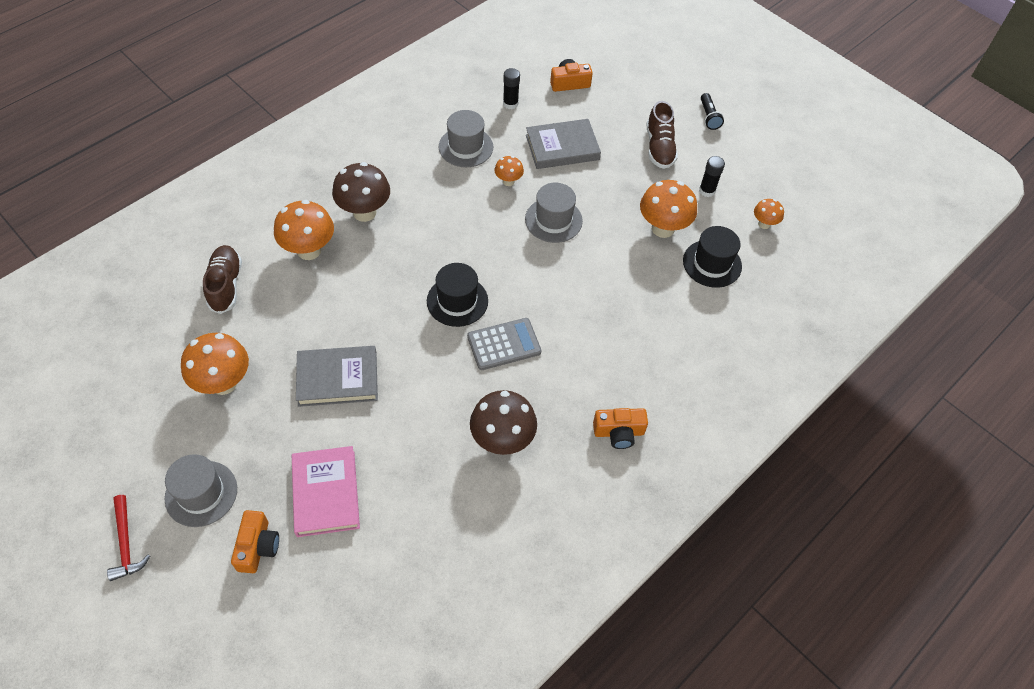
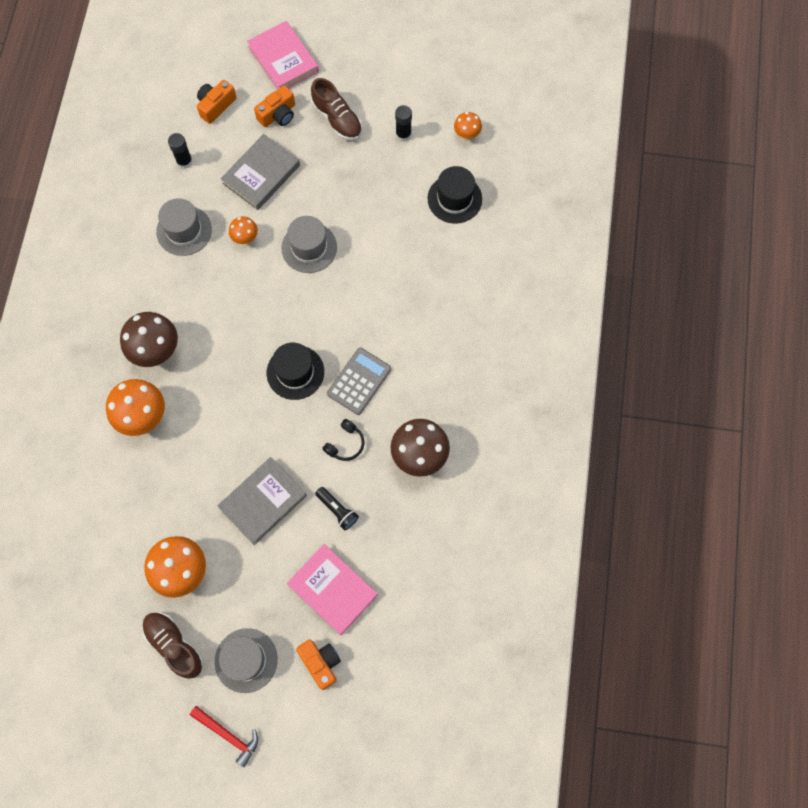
camera: 35 degrees left, 15 degrees up
brown shoe [203,245,242,314] -> brown shoe moved to [142,612,204,679]
orange camera [593,408,648,449] -> orange camera moved to [254,85,295,127]
orange mushroom [640,180,697,238] -> none
black flashlight [701,93,724,130] -> black flashlight moved to [315,487,359,530]
none -> pink book [247,21,319,90]
none -> black headphones [322,419,364,461]

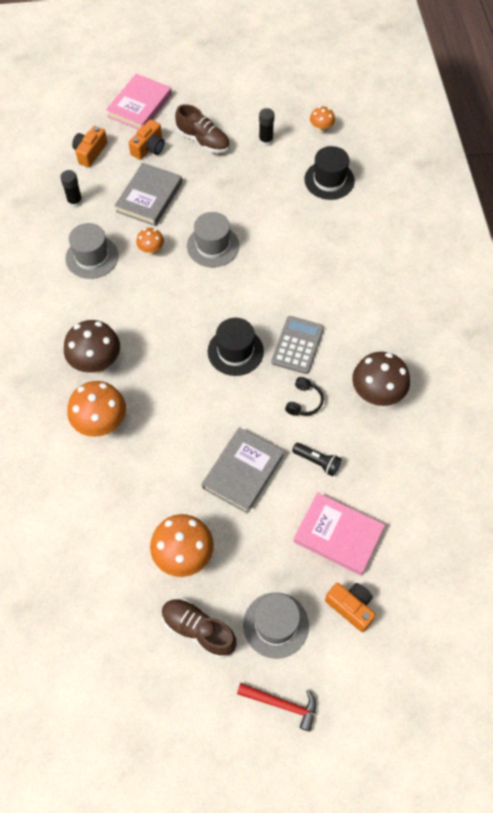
camera: 15 degrees left, 10 degrees down
pink book [247,21,319,90] -> pink book turned 75 degrees clockwise [106,74,172,129]

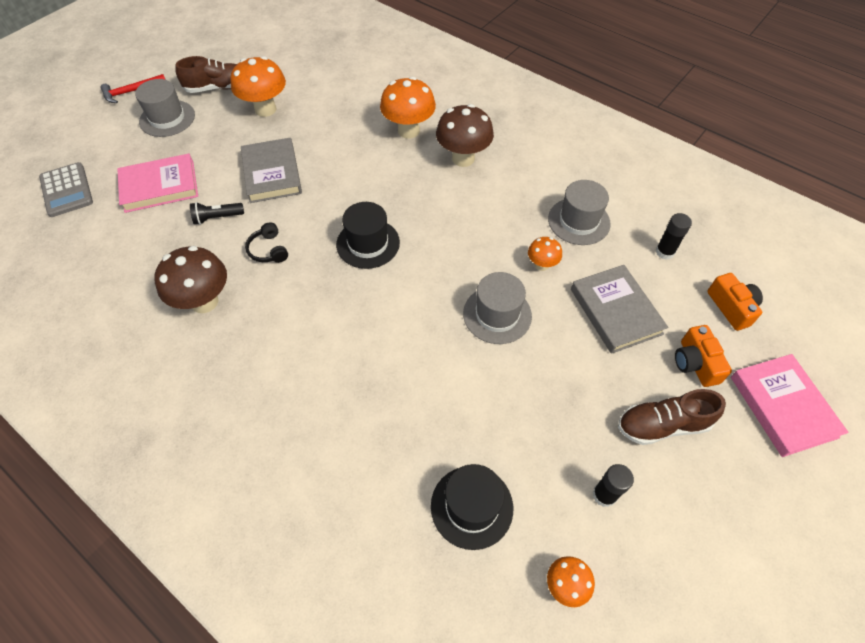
camera: 135 degrees right, 5 degrees down
grey calculator [271,316,324,374] -> grey calculator moved to [39,162,93,217]
orange camera [325,583,376,632] -> none

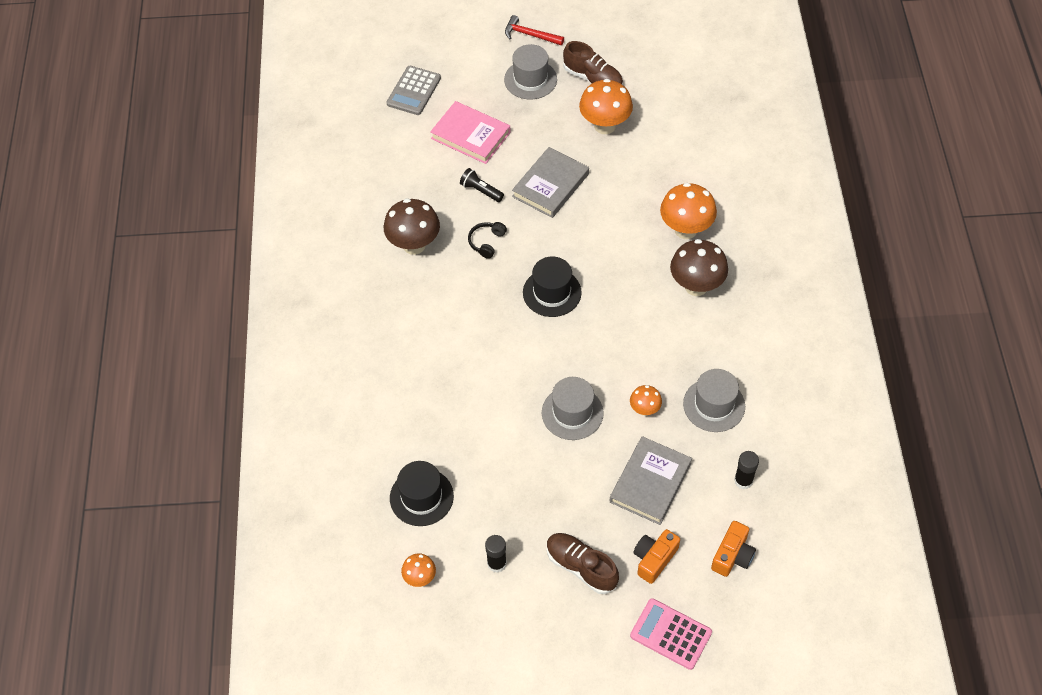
camera: 50 degrees right, 0 degrees up
pink book [731,354,849,457] -> pink calculator [630,598,712,670]

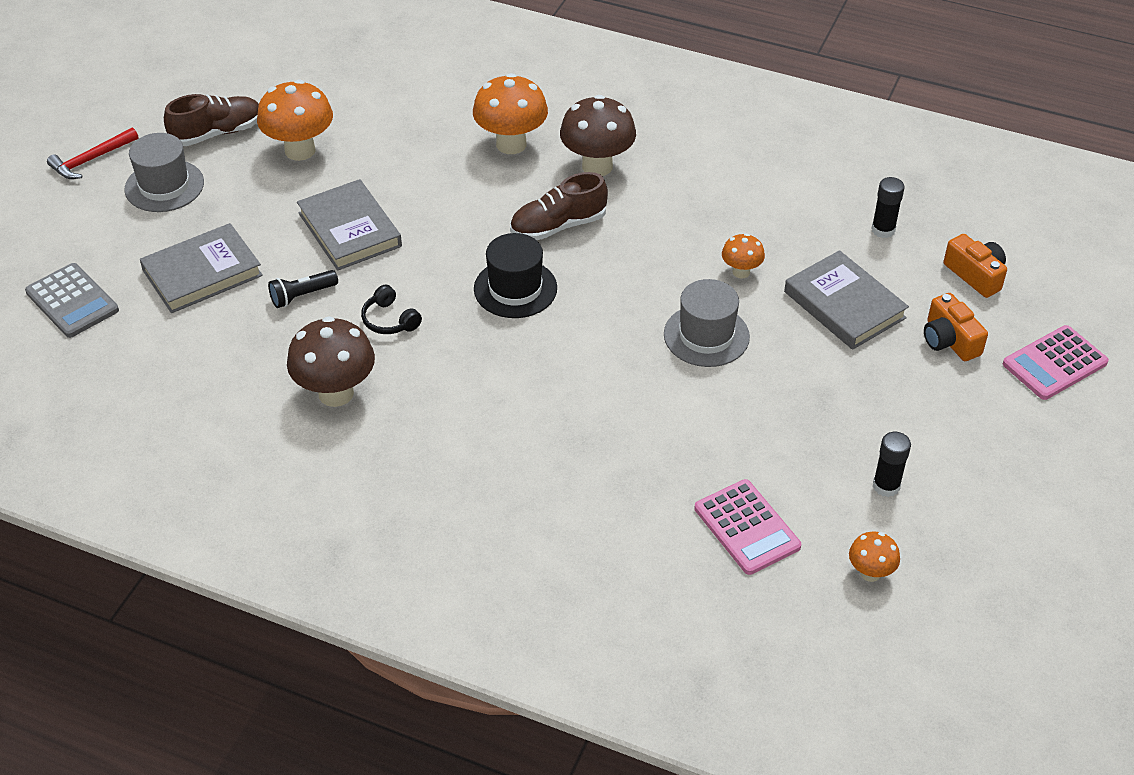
camera: 65 degrees left, 10 degrees down
black hat [390,461,454,526] -> pink calculator [694,479,801,575]
pink book [430,101,511,164] -> grey book [140,223,263,313]
brown shoe [547,533,619,594] -> brown shoe moved to [510,172,608,240]
grey hat [683,369,745,432] -> none

